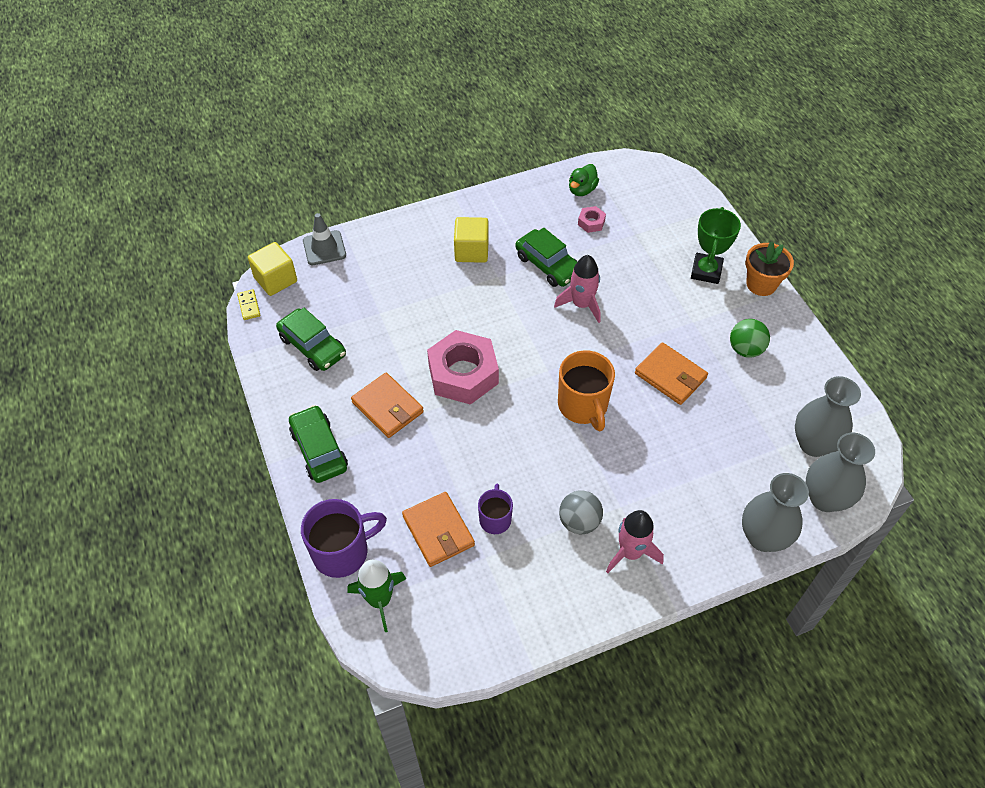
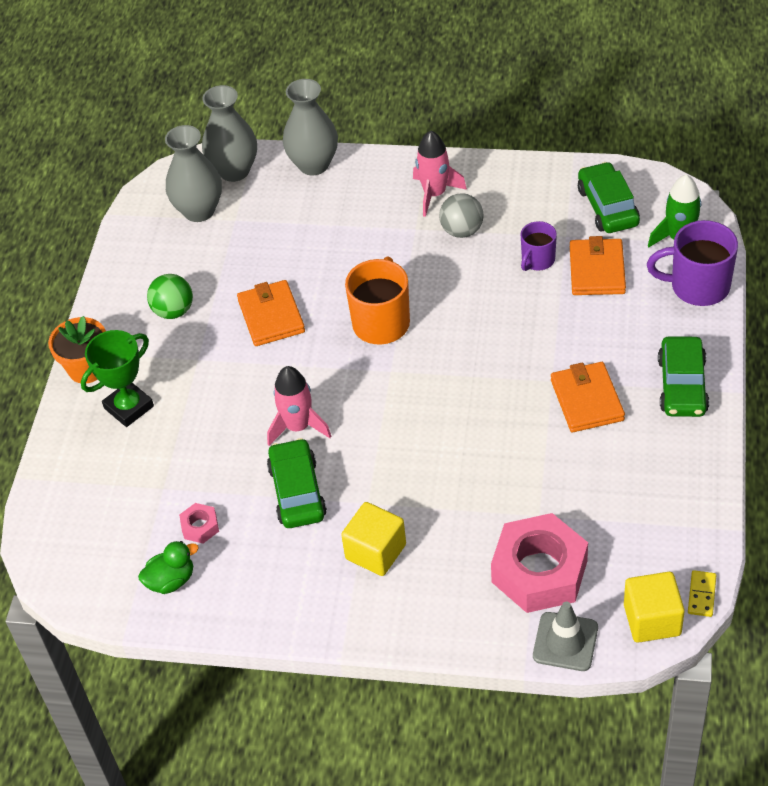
camera: 145 degrees left, 5 degrees down
green car [276,308,346,371] -> green car moved to [578,162,640,233]
pink nut [427,330,499,405] -> pink nut moved to [491,513,588,613]

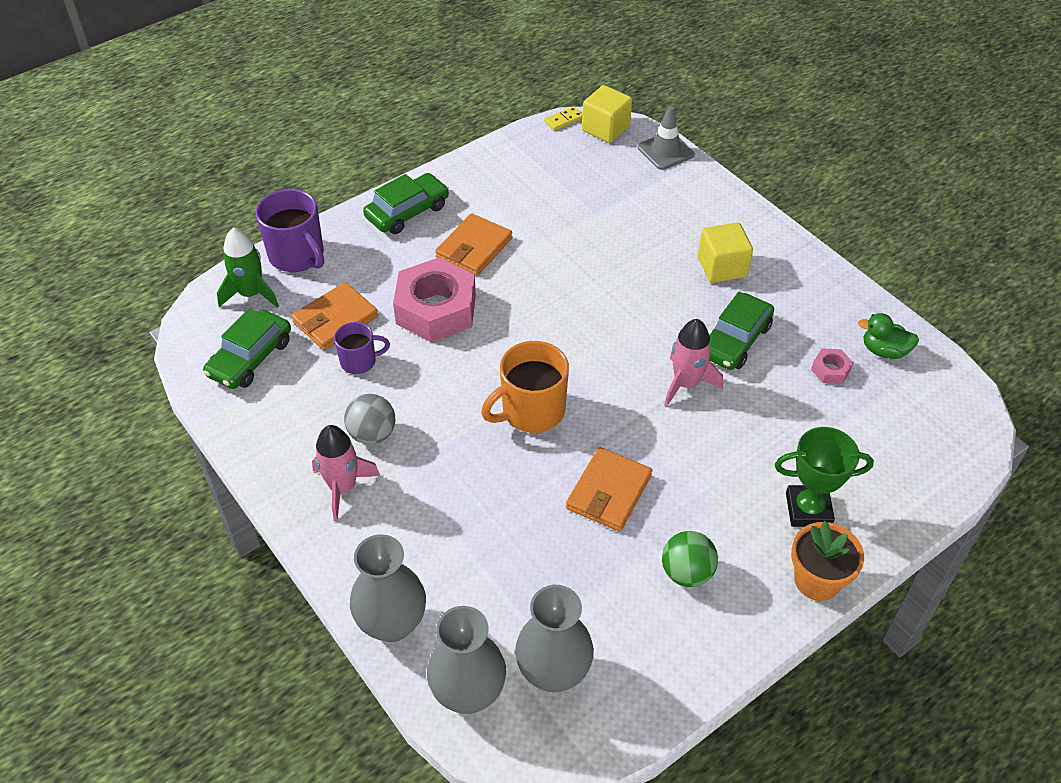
camera: 140 degrees left, 0 degrees up
pink nut [491,513,588,613] -> pink nut moved to [393,258,476,342]

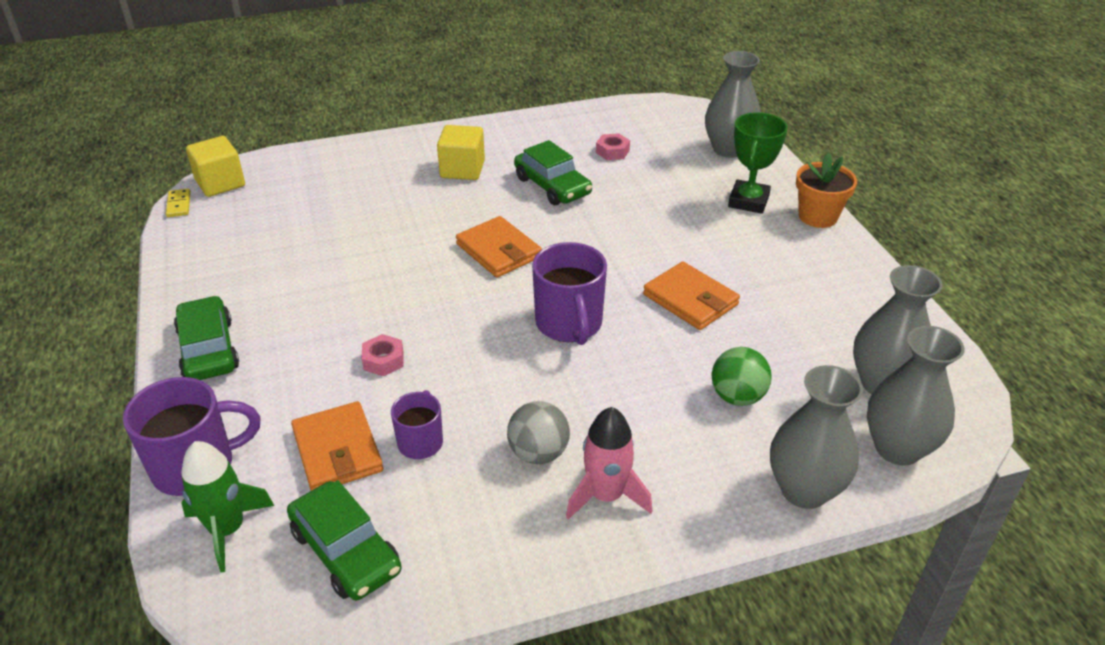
camera: 70 degrees left, 10 degrees down
pink nut [393,258,476,342] -> pink nut [361,334,404,376], size x0.43
orange wallet [435,213,512,276] -> orange wallet moved to [456,216,542,278]
orange mug [481,341,569,433] -> purple mug [532,242,607,345]
grey traffic cone [638,106,694,170] -> none
green ball [662,531,718,587] -> green ball moved to [712,347,772,406]
pink rocket [664,319,723,407] -> none
green duck [858,313,919,359] -> none
none -> grey vase [705,51,761,158]

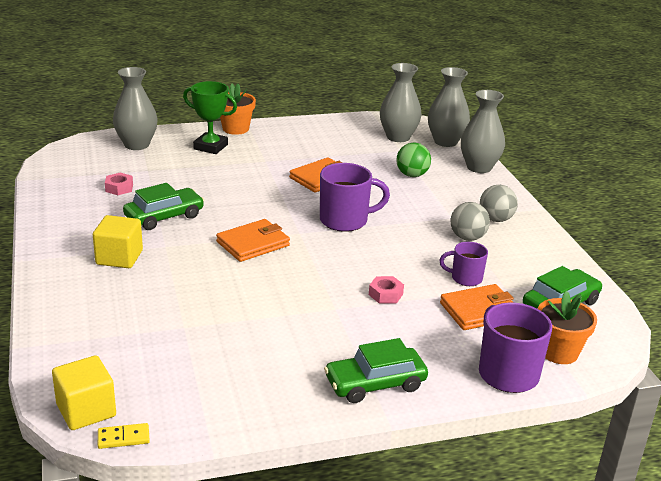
camera: 90 degrees left, 10 degrees down
green rocket [181,441,274,573] -> orange flower pot [538,291,597,364]
pink rocket [566,407,652,520] -> grey ball [480,185,518,222]

